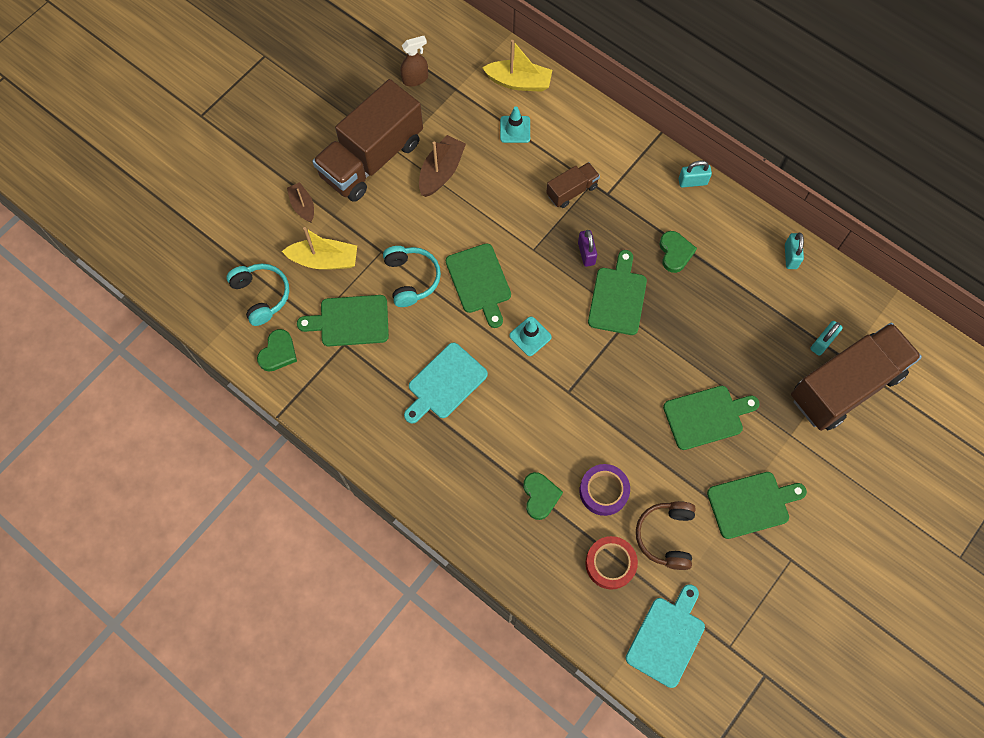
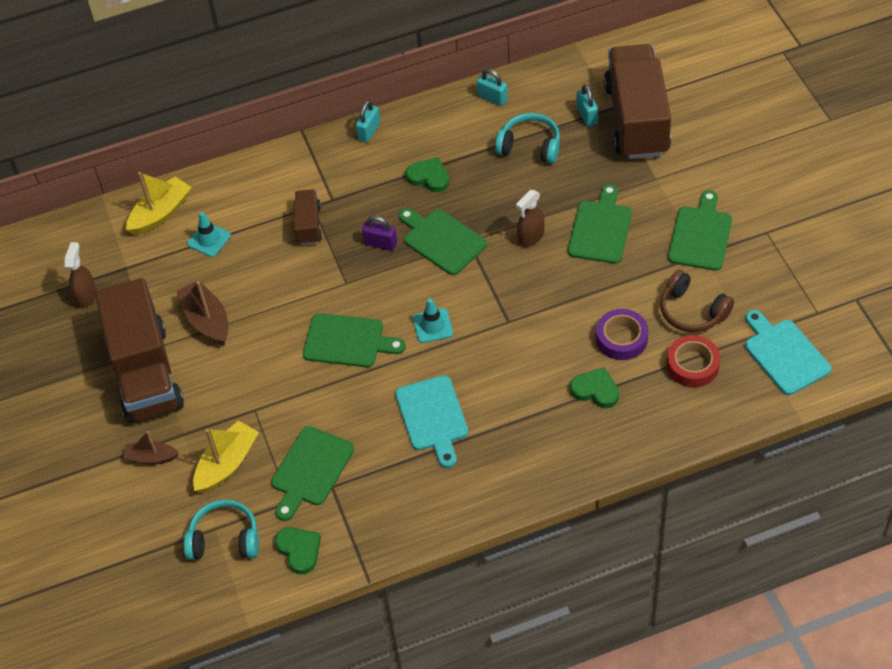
camera: 55 degrees left, 15 degrees down
turquoise headphones [383,246,441,307] -> turquoise headphones moved to [495,113,560,164]
none -> brown spray bottle [516,190,545,247]

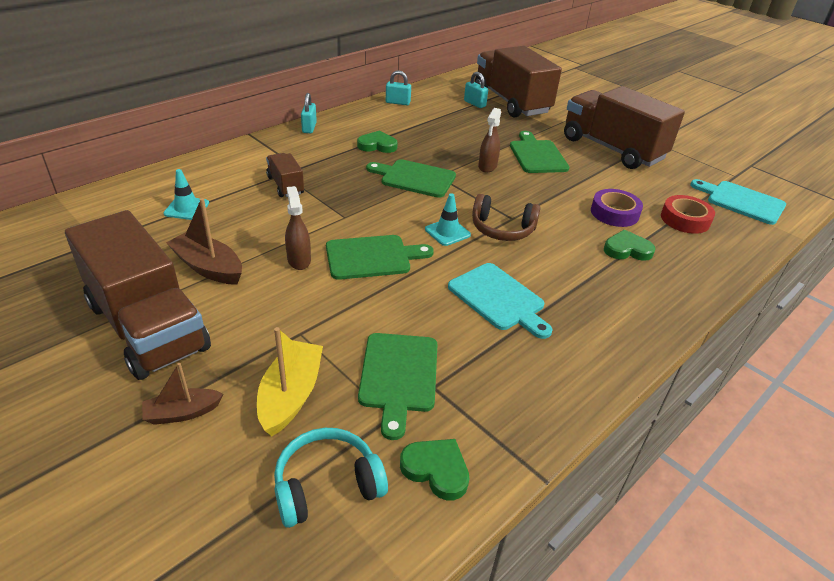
camera: 30 degrees left, 15 degrees down
brown spray bottle [65,242,97,308] -> brown spray bottle moved to [285,186,311,270]
yellow boat [126,172,192,235] -> none
purple padlock [362,216,397,251] -> none
turquoise headphones [495,113,560,164] -> none
brown headphones [660,270,734,333] -> brown headphones moved to [472,194,541,241]
green cutting board [668,190,732,271] -> brown truck [564,86,685,169]

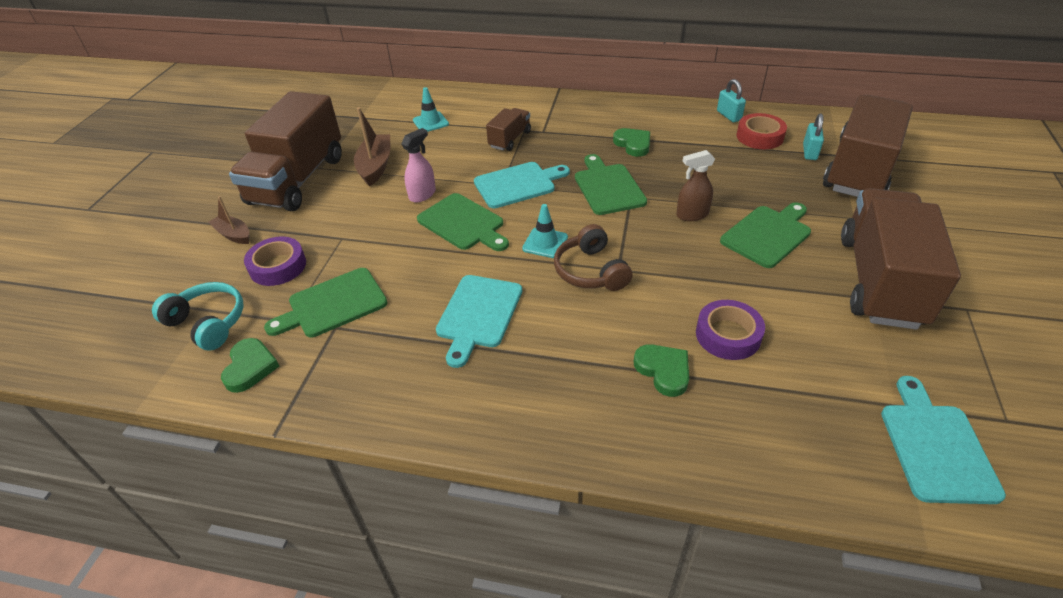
camera: 60 degrees right, 5 degrees up
yellow boat [257,327,323,436] -> purple tape [244,237,306,286]
brown spray bottle [285,186,311,270] -> pink spray bottle [401,128,436,202]
turquoise padlock [301,93,317,133] -> none
red tape [661,195,715,234] -> red tape moved to [737,113,787,149]
none -> turquoise cutting board [474,162,570,208]

